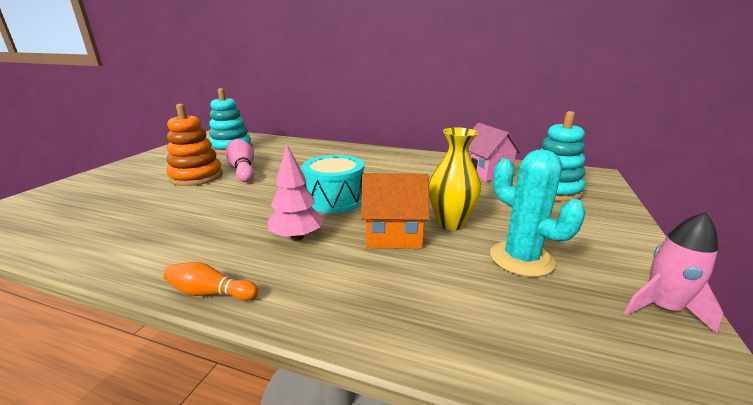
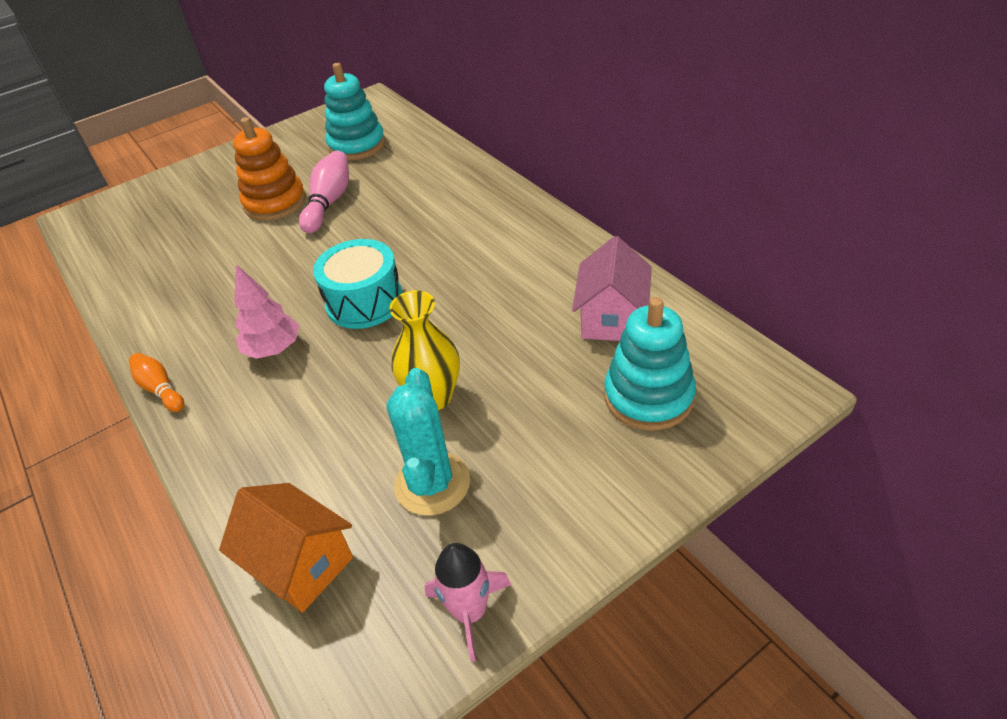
camera: 40 degrees right, 20 degrees up
orange house [361,173,430,249] -> orange house moved to [219,483,353,613]

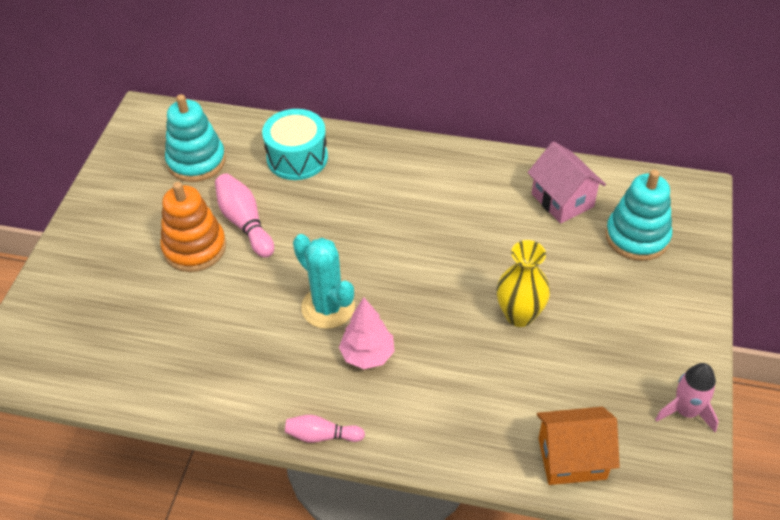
camera: 45 degrees left, 5 degrees up
orange bowling pin [129,353,184,412] -> pink bowling pin [285,415,365,443]
turquoise drum [313,239,403,329] -> turquoise drum moved to [262,109,328,180]
turquoise cactus [386,368,470,516] -> turquoise cactus moved to [293,234,355,329]

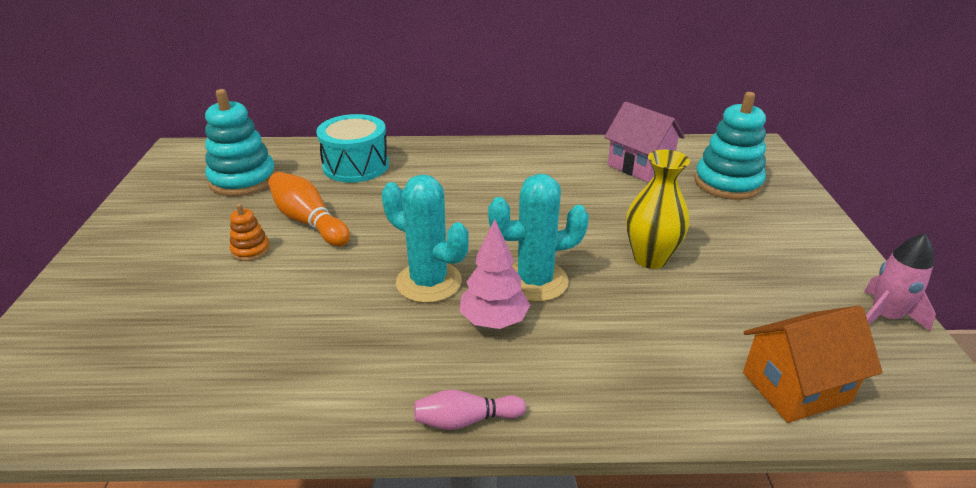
camera: 15 degrees left, 15 degrees down
orange stacking toy [160,182,226,272] -> orange stacking toy [230,204,270,261], size x0.49
pink bowling pin [215,173,274,258] -> orange bowling pin [268,172,350,246]
none -> turquoise cactus [488,174,589,302]

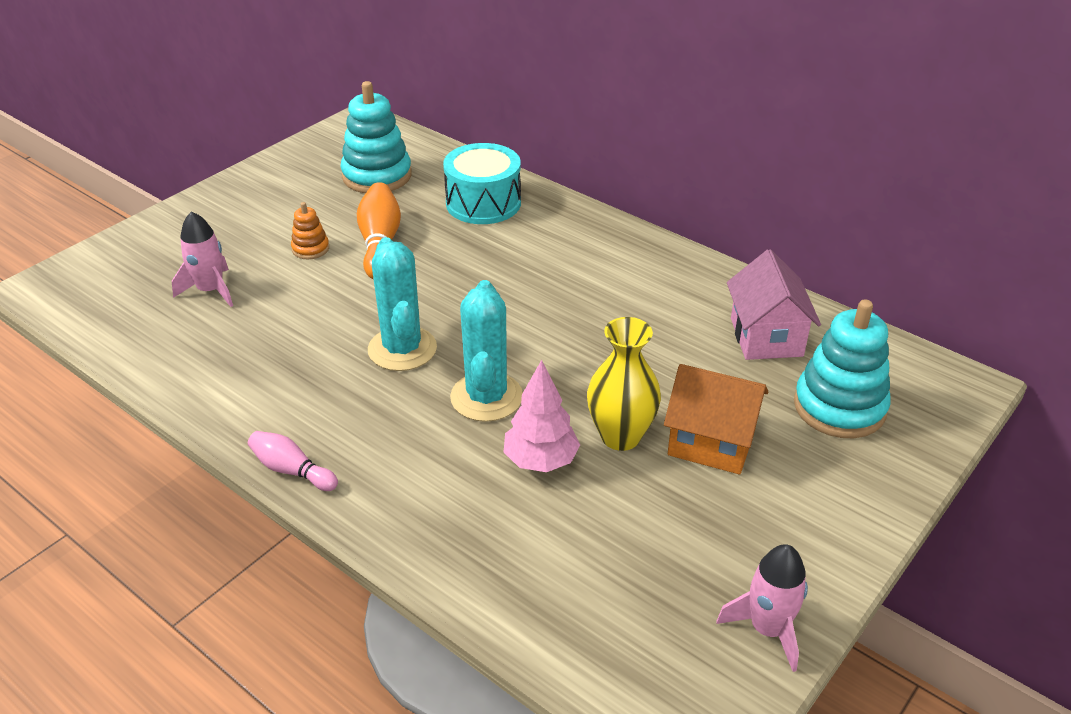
camera: 40 degrees right, 5 degrees up
pink tree [459,220,530,329] -> pink tree moved to [504,360,580,472]
turquoise cactus [488,174,589,302] -> turquoise cactus turned 60 degrees clockwise [450,280,523,422]
orange house [743,305,882,423] -> orange house moved to [664,364,768,474]
none -> pink rocket [172,211,233,307]

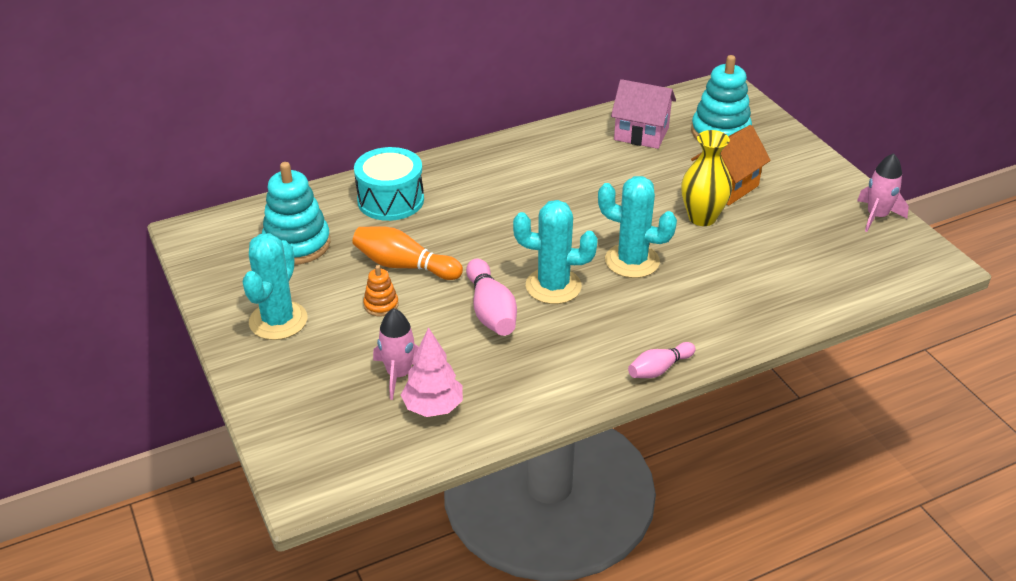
camera: 65 degrees left, 0 degrees up
pink tree [504,360,580,472] -> pink tree moved to [401,327,463,417]
none -> turquoise cactus [243,233,307,340]
none -> pink bowling pin [466,259,517,336]

